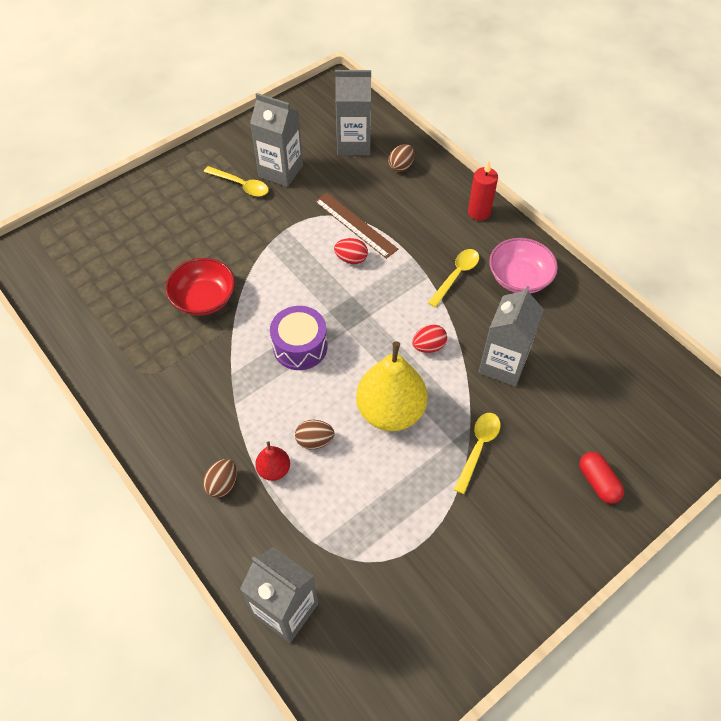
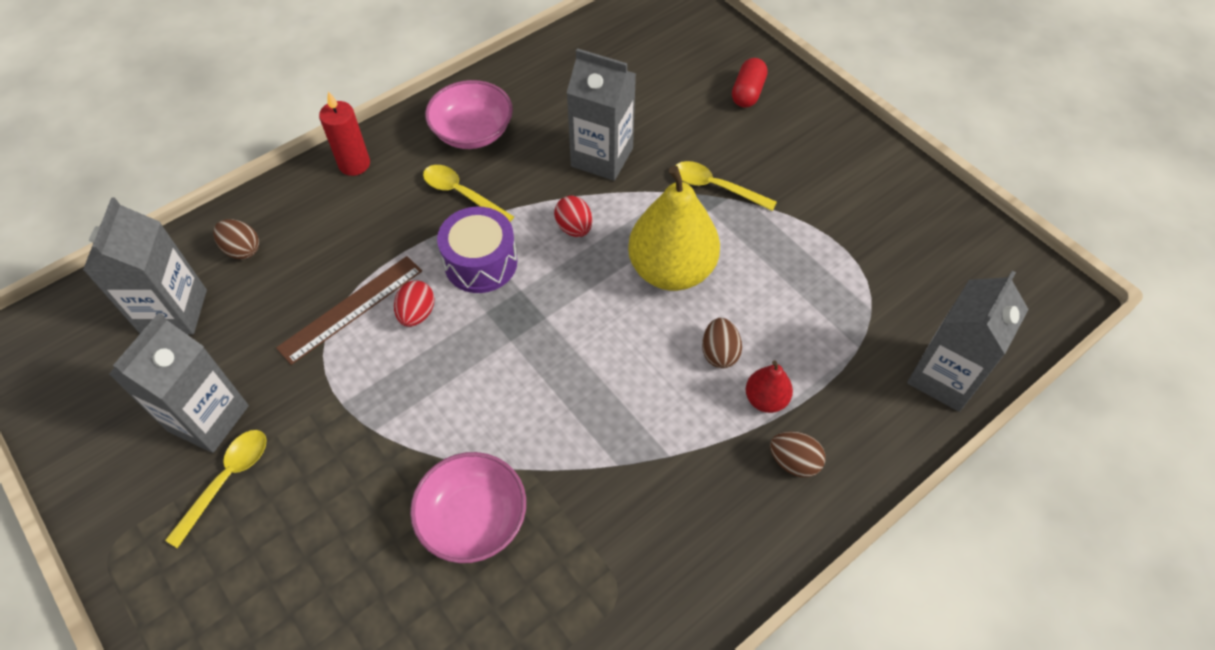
camera: 90 degrees left, 0 degrees up
red bowl [165,258,235,316] -> pink bowl [410,452,526,563]
purple drum [270,306,328,370] -> purple drum moved to [437,207,517,293]
red capsule [579,452,624,504] -> red capsule turned 45 degrees counterclockwise [732,58,768,108]

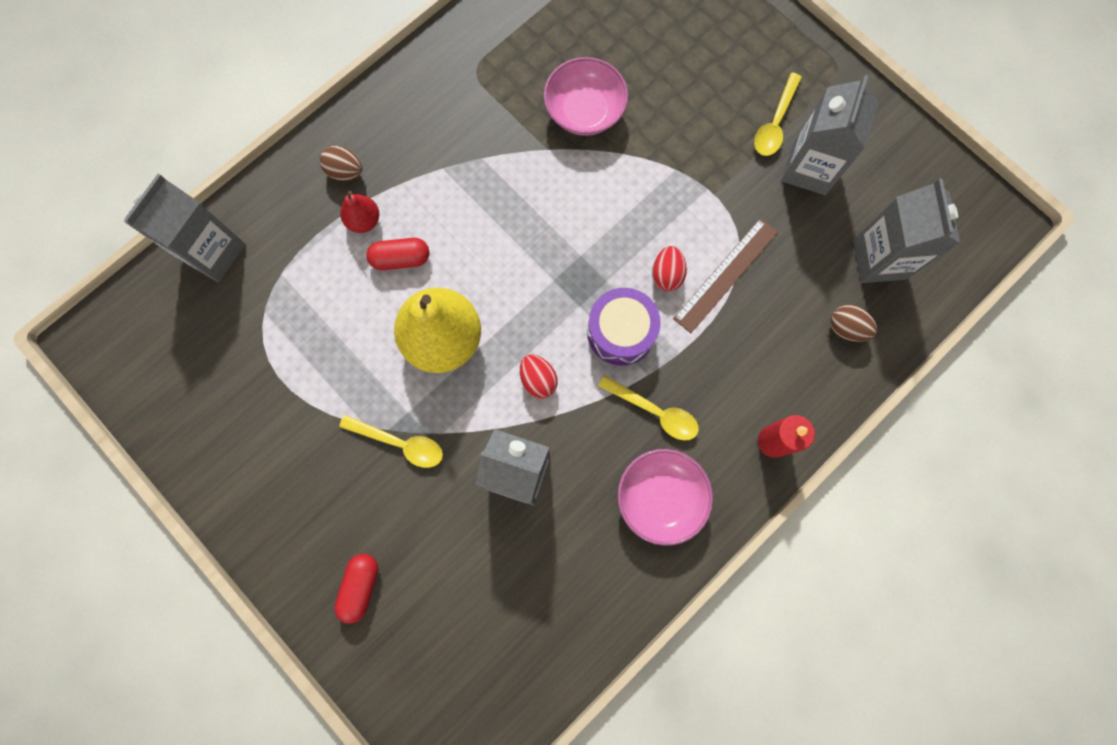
camera: 175 degrees right, 20 degrees up
brown egg [702,318,742,368] -> red capsule [366,238,429,270]

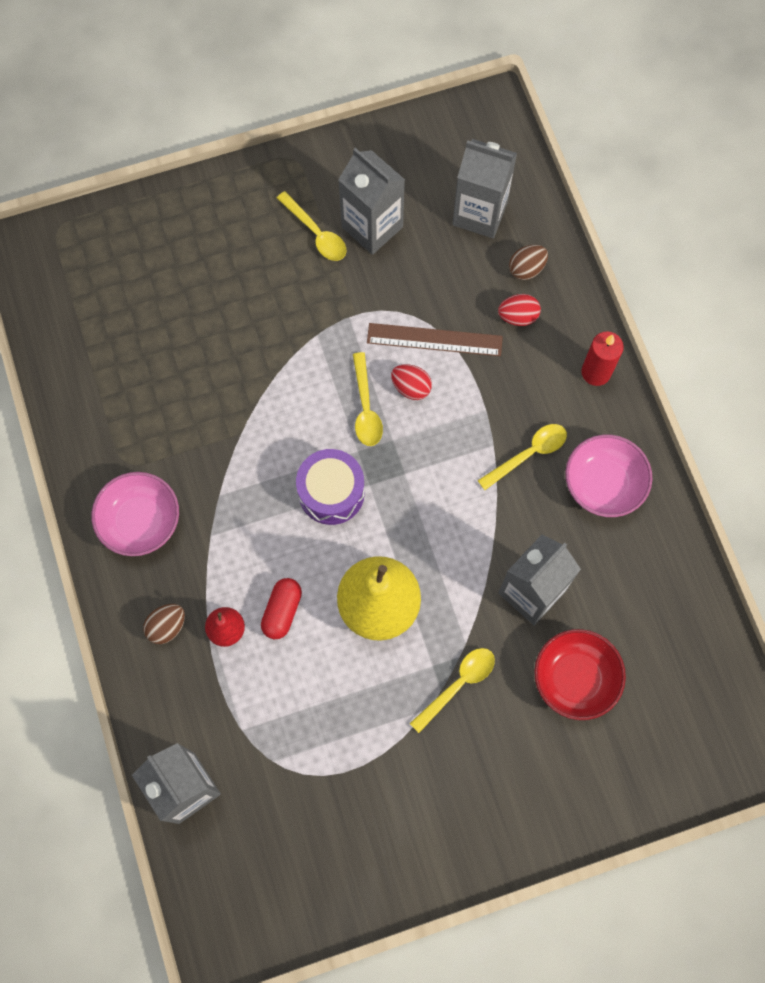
camera: 65 degrees left, 5 degrees down
red capsule [334,554,378,624] -> none
red egg [520,355,558,399] -> red egg moved to [498,294,541,326]
pink bowl [543,57,628,136] -> pink bowl moved to [91,472,179,556]
purple drum [587,288,661,366] -> purple drum moved to [296,449,365,525]
brown ruler [673,218,778,333] -> brown ruler turned 60 degrees counterclockwise [367,323,503,356]
none -> yellow spoon [353,352,383,446]
none -> red bowl [534,629,626,720]

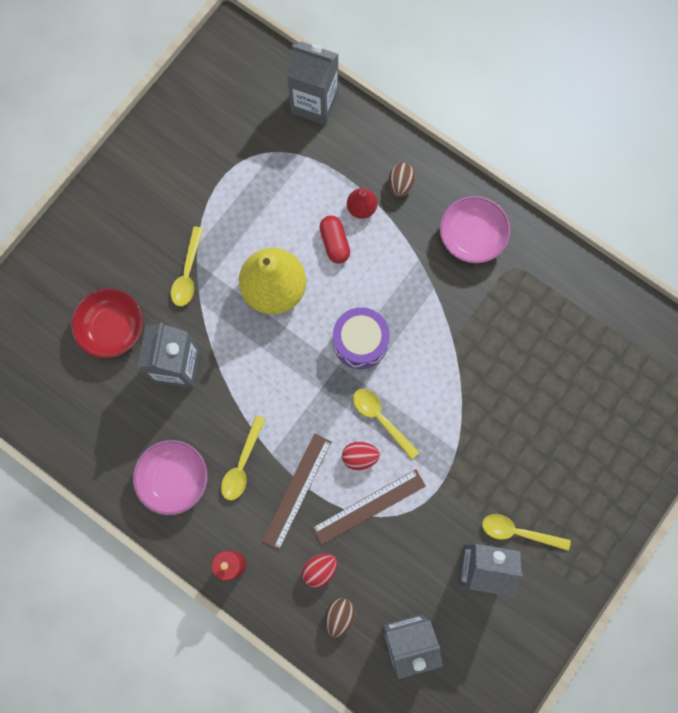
camera: 145 degrees right, 5 degrees up
none -> brown ruler [262,433,332,550]

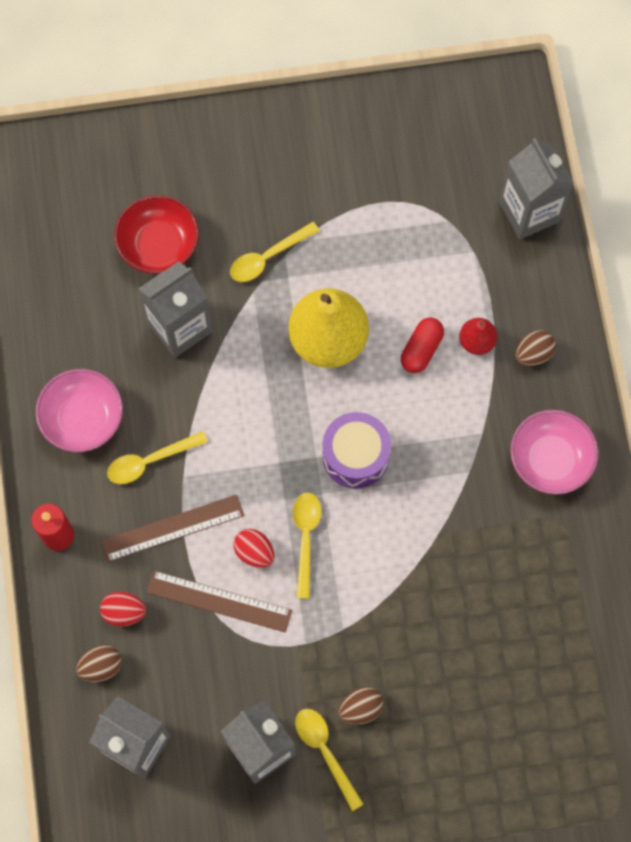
camera: 45 degrees right, 5 degrees down
none -> brown egg [339,687,384,725]

